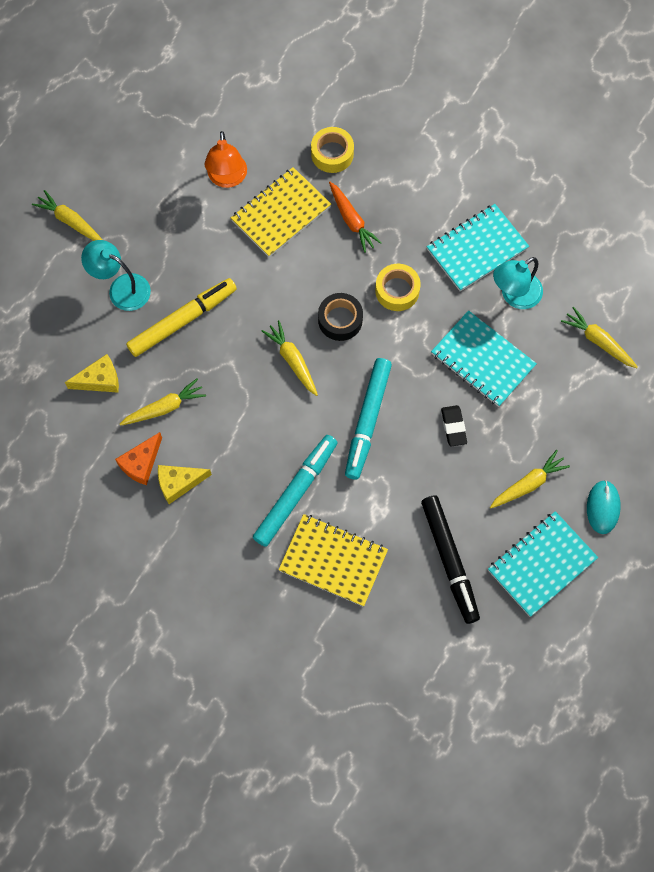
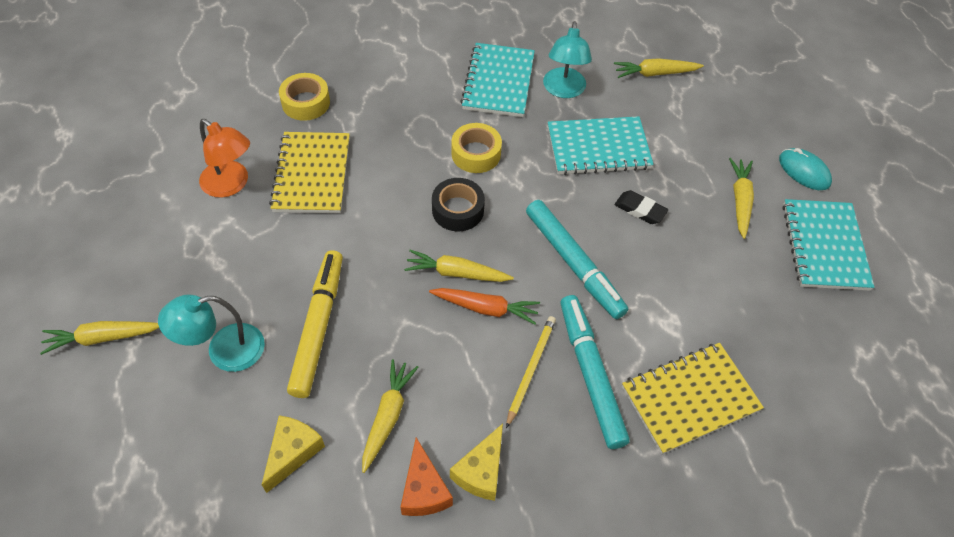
camera: 50 degrees left, 15 degrees down
orange carrot [329,182,382,253] -> orange carrot moved to [429,288,540,325]
black marker [421,496,480,624] -> none
none -> yellow pencil [506,316,556,428]

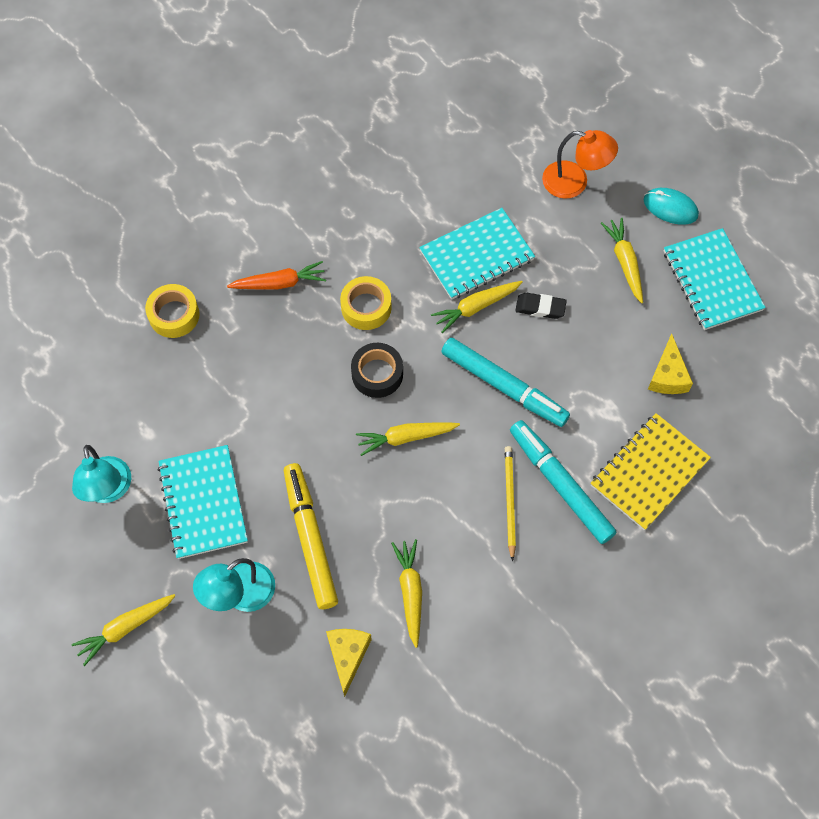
camera: 20 degrees left, 10 degrees up
orange lamp [199,119,250,198] -> orange lamp moved to [542,130,618,199]
yellow notebook [269,132,350,213] -> none
orange cheese [400,437,453,516] -> none
orange carrot [429,288,540,325] -> orange carrot moved to [227,261,326,289]
yellow cheese [450,424,503,501] -> yellow cheese moved to [648,333,693,394]
turquoise notebook [460,43,535,117] -> turquoise notebook moved to [158,445,248,559]
turquoise lamp [543,21,592,98] -> turquoise lamp moved to [72,445,131,503]
yellow carrot [614,58,704,78] -> yellow carrot moved to [431,281,523,333]

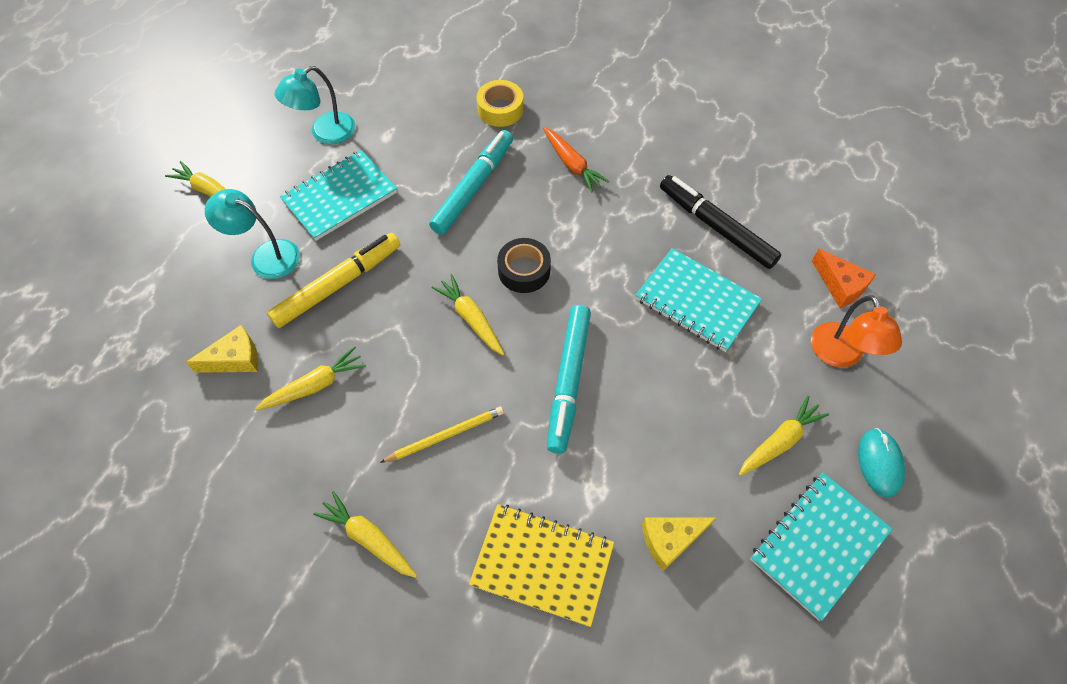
camera: 65 degrees right, 5 degrees down
yellow tape [340,276,392,330] -> none
yellow carrot [431,281,523,333] -> yellow carrot moved to [313,491,417,578]
turquoise marker [510,420,616,544] -> turquoise marker moved to [429,130,513,235]
black eraser [515,293,567,319] -> none
none -> black marker [660,175,782,269]
none -> orange cheese [812,249,876,308]

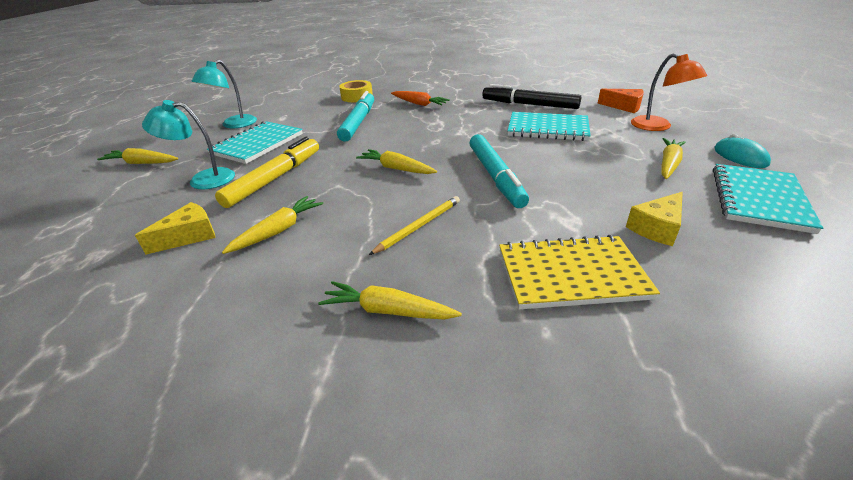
camera: 20 degrees left, 25 degrees down
black tape [497,238,551,293] -> none

